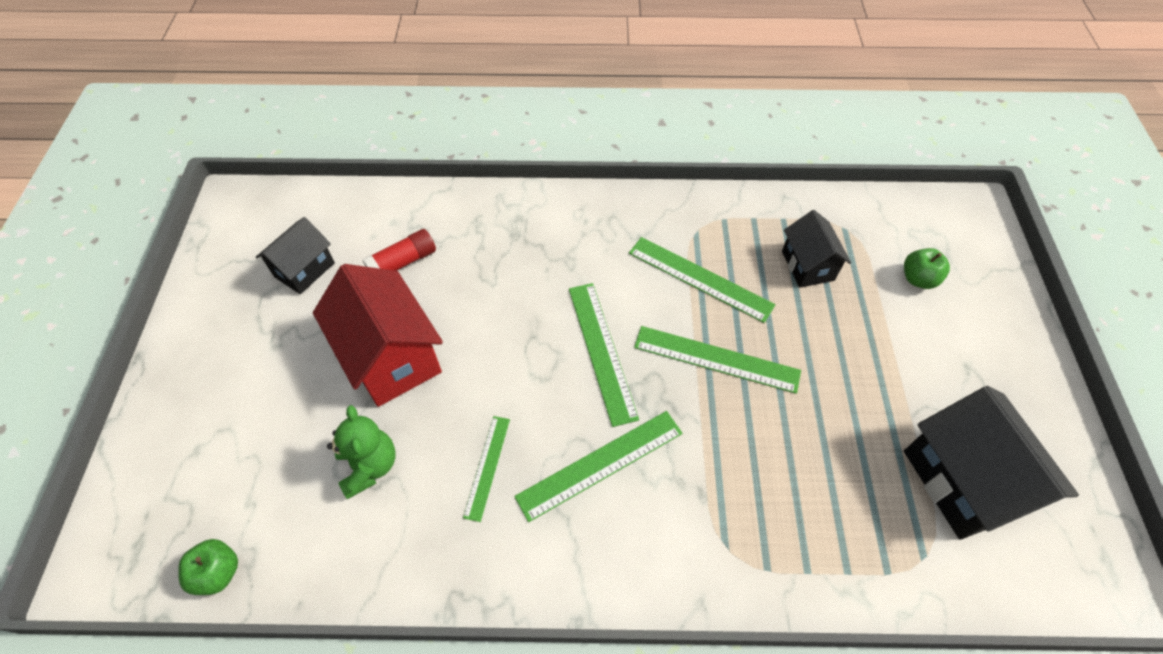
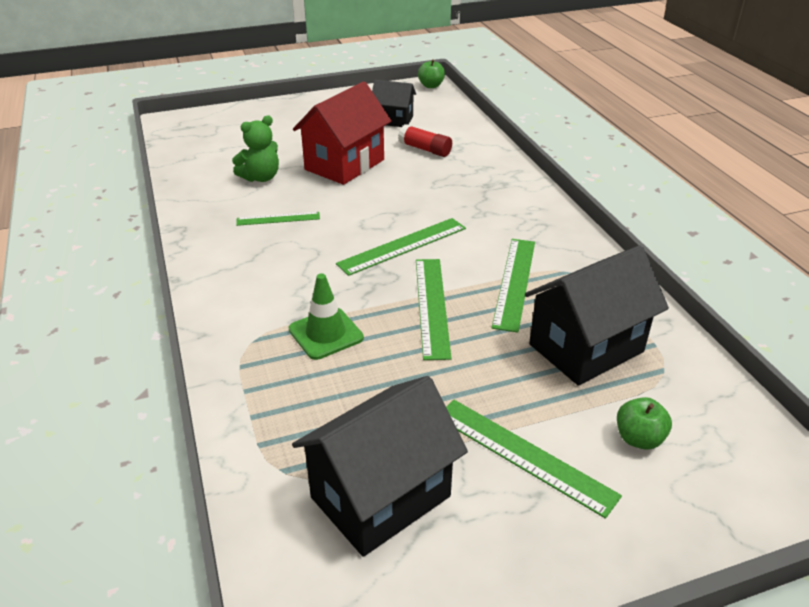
camera: 70 degrees right, 20 degrees down
green apple [178,539,238,595] -> green apple moved to [418,59,445,88]
green ruler [514,411,683,522] -> green ruler moved to [446,400,622,519]
black house [782,210,851,288] -> black house [525,245,669,386], size x1.70
none -> green traffic cone [289,273,364,360]

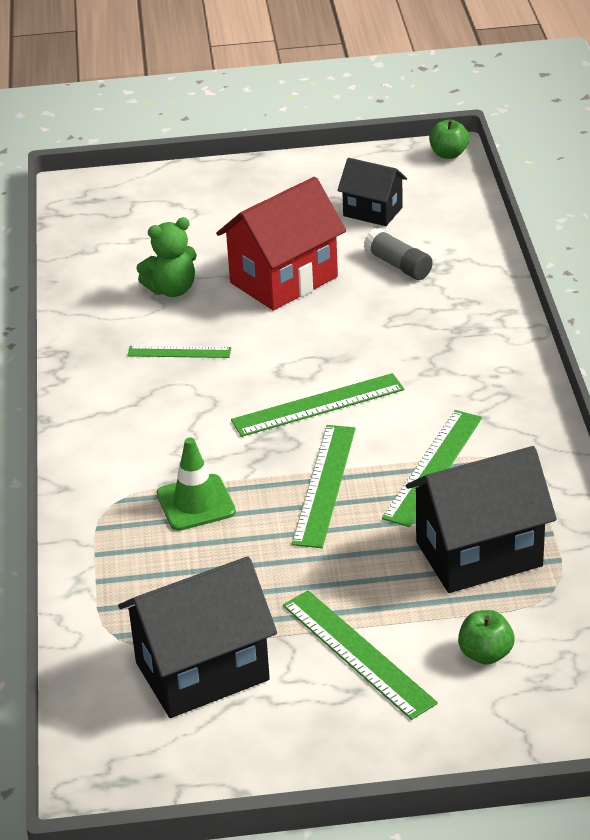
camera: 15 degrees right, 0 degrees up
red glue stick [398,124,452,157] -> grey glue stick [364,228,433,280]

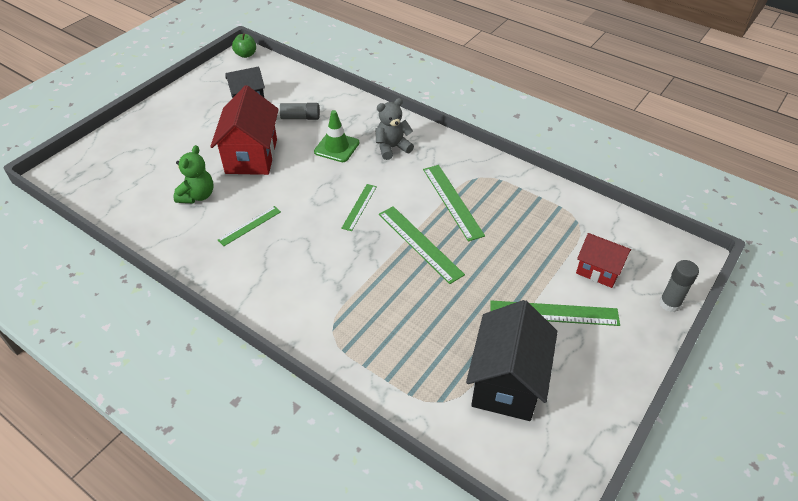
camera: 50 degrees left, 10 degrees up
green traffic cone [156,438,236,531] -> green traffic cone moved to [314,110,359,162]
green ruler [231,373,404,437] -> green ruler [341,184,377,231], size x0.61
black house [406,446,557,593] -> none
green apple [458,610,515,665] -> red house [576,233,631,288]
none -> grey teddy bear [376,98,414,160]
none -> grey glue stick [659,260,699,312]

